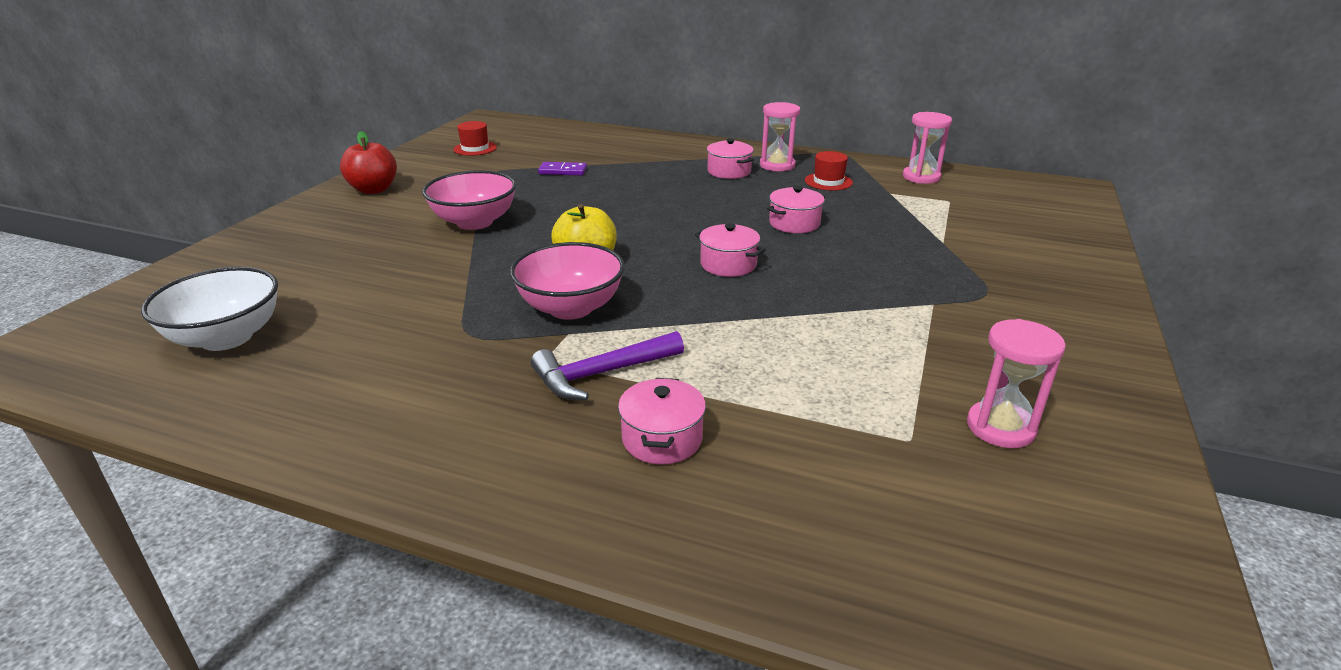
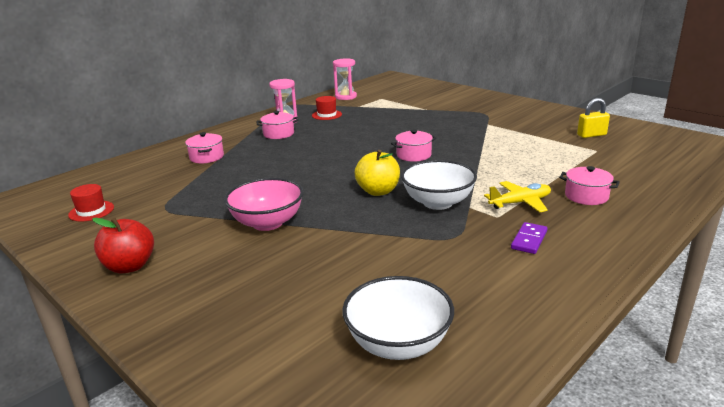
camera: 65 degrees left, 5 degrees down
pink bowl [510,242,625,320] -> white bowl [401,160,477,210]
purple hammer [531,331,684,400] -> yellow plane [484,181,551,212]
purple domino [538,162,587,175] -> purple domino moved to [511,222,547,254]
pink pot [767,186,825,233] -> pink pot moved to [185,132,224,163]
pink hourglass [967,319,1066,448] -> yellow padlock [577,98,610,138]

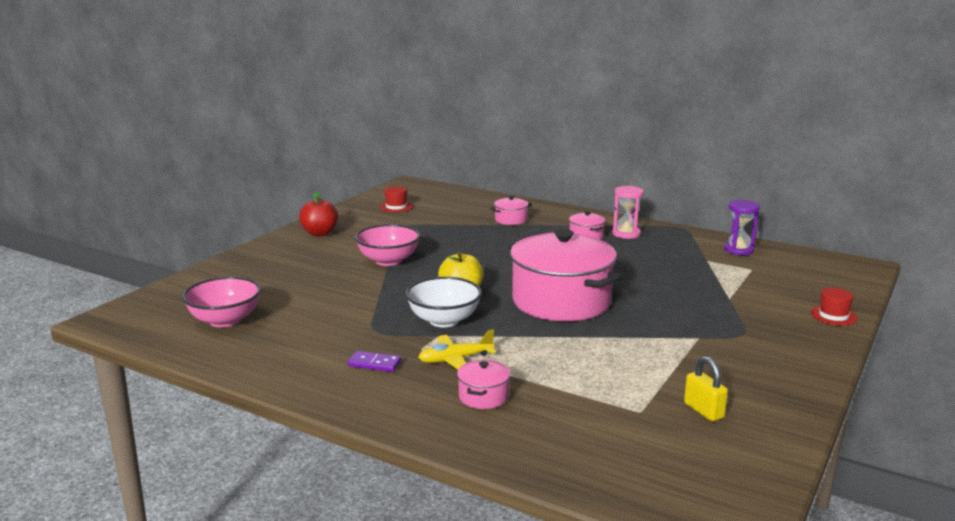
camera: 75 degrees right, 5 degrees down
red hat [312,96,342,120] -> red hat moved to [810,288,858,326]
pink hourglass [333,58,357,100] -> purple hourglass [724,200,760,255]
white bowl [342,276,454,360] -> pink bowl [182,277,261,327]
pink pot [391,129,436,162] -> pink pot [509,229,622,321], size x2.42
yellow plane [484,181,551,212] -> yellow plane turned 105 degrees clockwise [418,329,496,370]

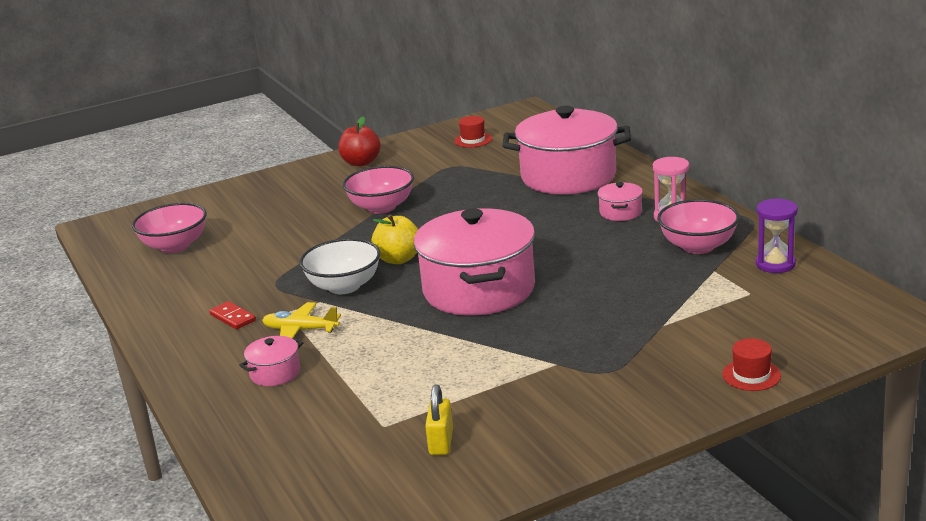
camera: 35 degrees right, 5 degrees up
purple domino [348,351,401,372] -> red domino [209,301,256,329]
pink pot [490,196,532,225] -> pink pot [502,106,631,194], size x2.42
none -> pink bowl [657,199,740,254]

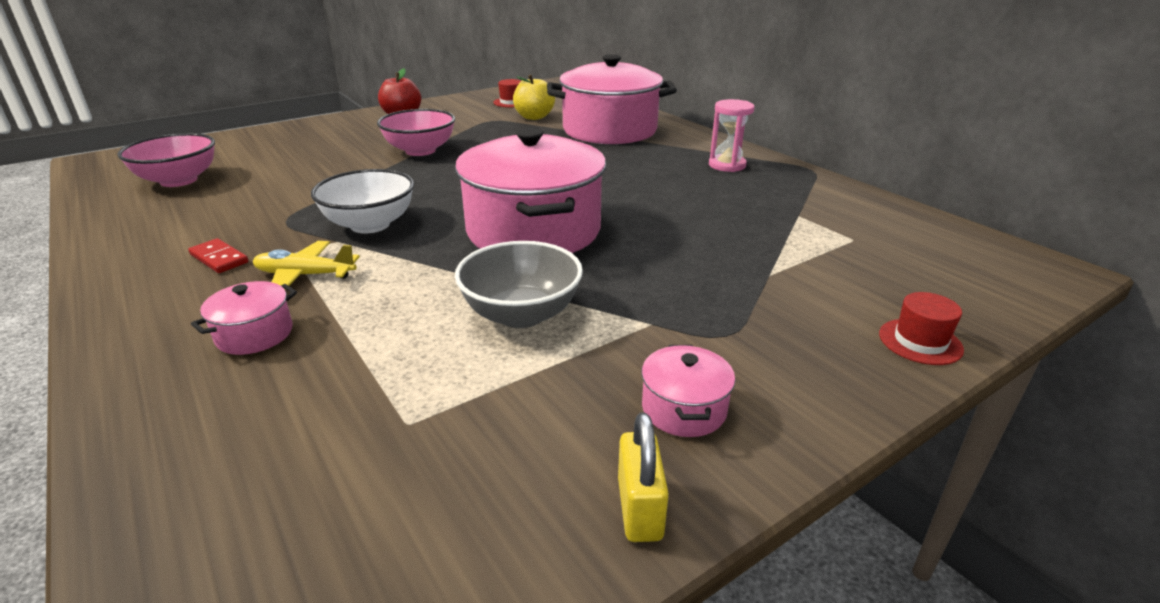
camera: 10 degrees left, 5 degrees up
yellow apple [371,214,419,264] -> yellow apple moved to [513,74,555,120]
yellow padlock [425,385,453,455] -> yellow padlock moved to [618,413,669,542]
pink pot [597,182,643,221] -> pink pot moved to [641,345,735,437]
pink bowl [657,199,740,254] -> none
purple hourglass [756,198,798,273] -> none
none -> grey bowl [455,241,583,328]

